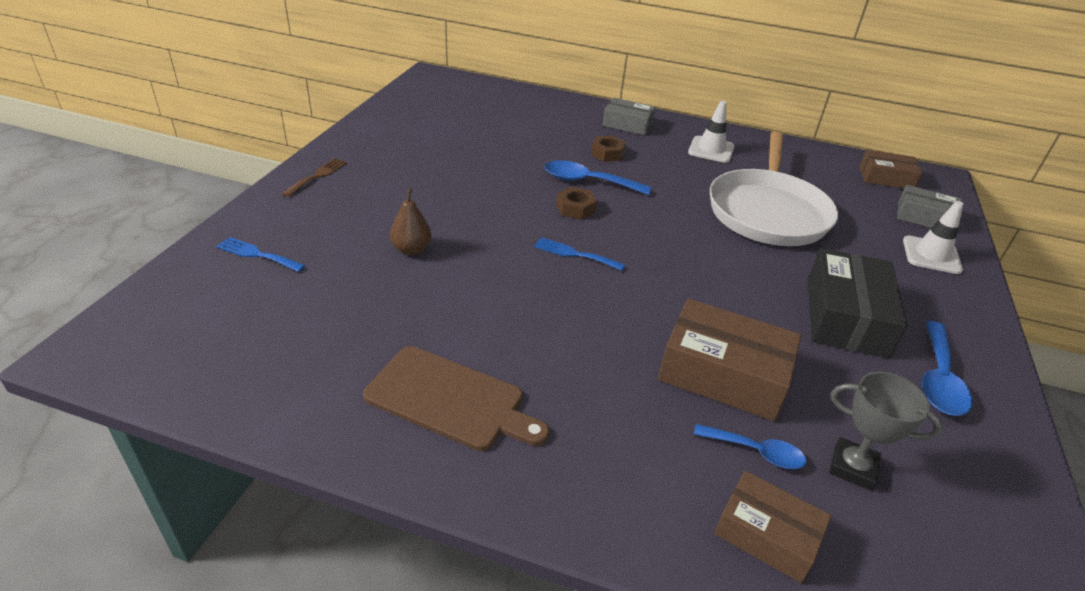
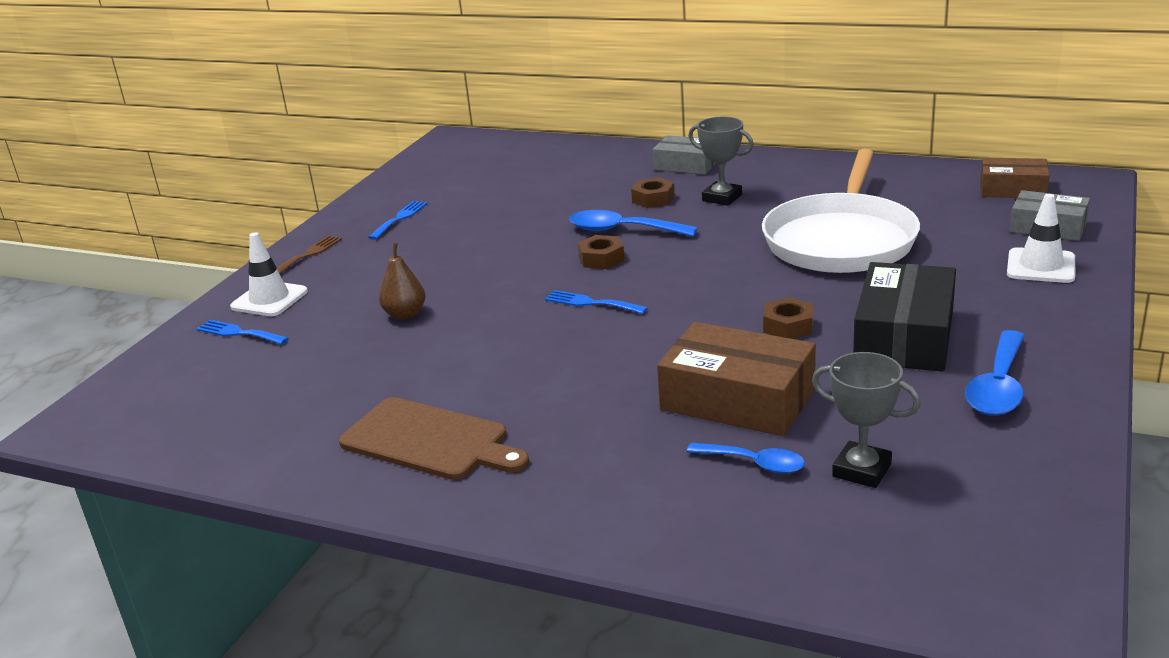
camera: 10 degrees right, 10 degrees down
white traffic cone [688,101,734,163] -> white traffic cone moved to [230,232,308,316]
brown box [714,471,831,583] -> none
none -> blue fork [368,201,427,240]
none -> grey trophy [688,117,754,206]
none -> brown nut [763,297,814,339]

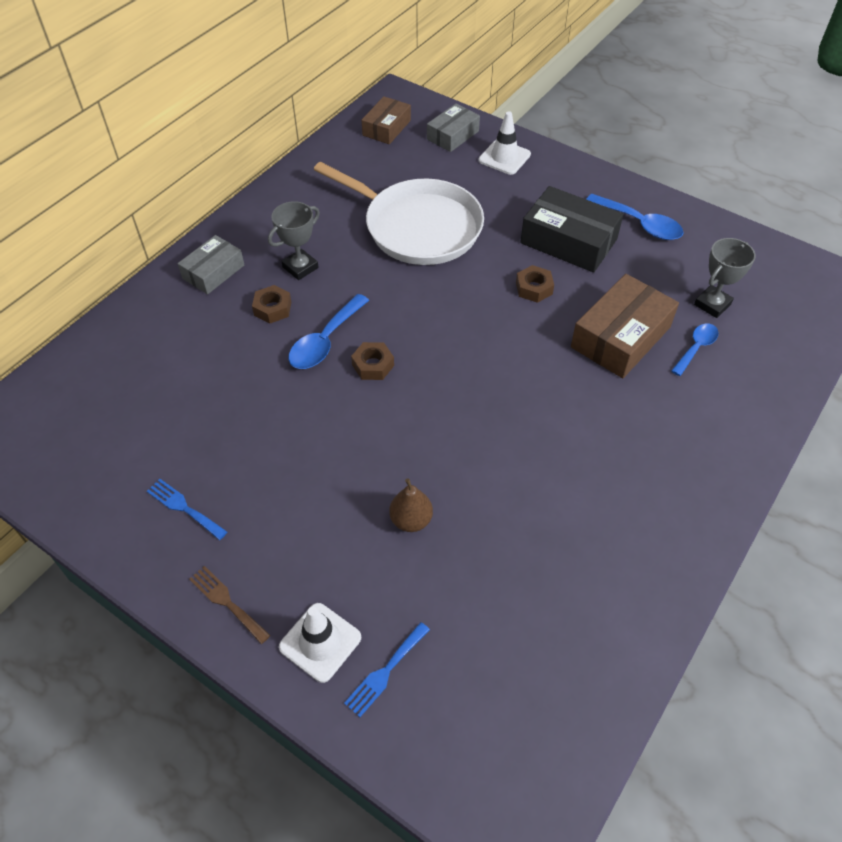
camera: 80 degrees left, 25 degrees up
brown cutting board [339,397,529,480] -> none
blue fork [545,290,648,314] -> none

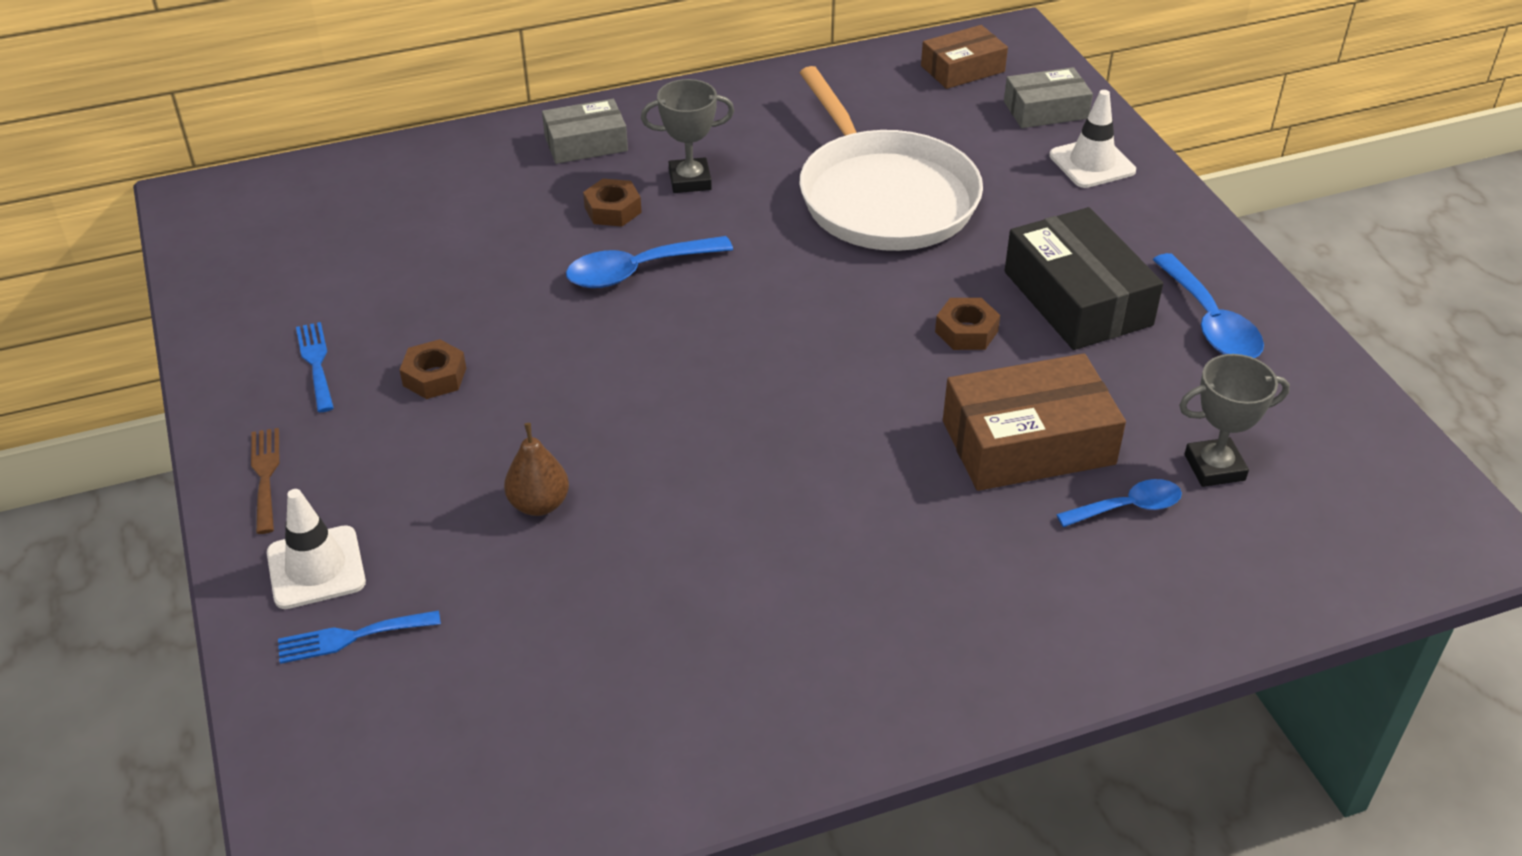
camera: 35 degrees right, 10 degrees down
brown nut [351,342,394,380] -> brown nut moved to [399,339,466,399]

